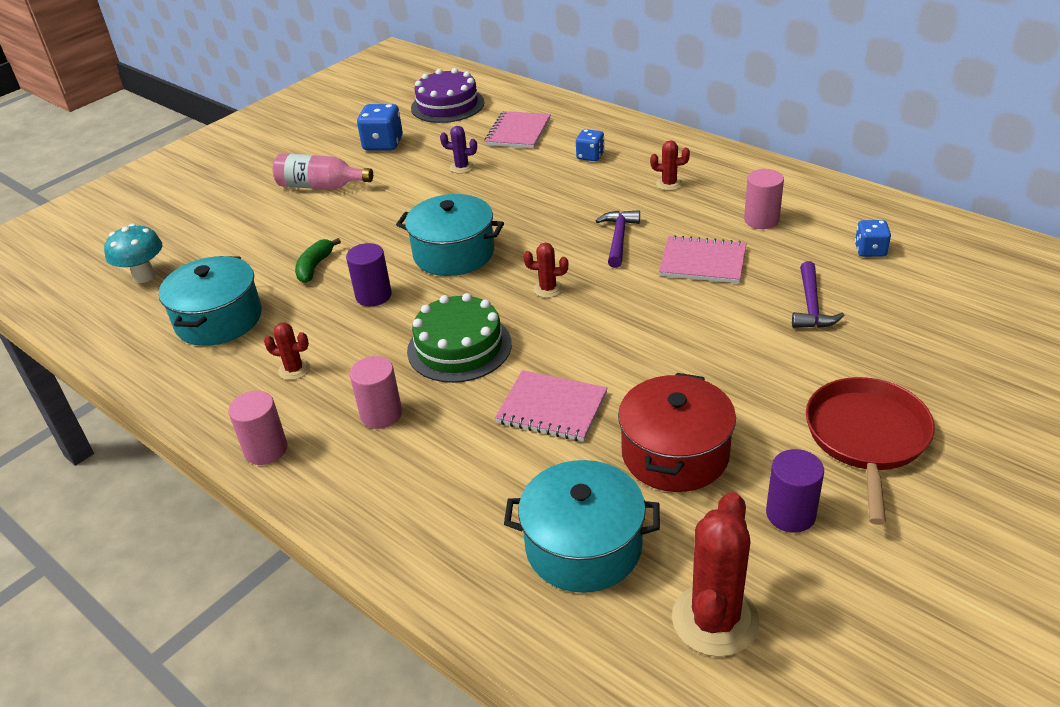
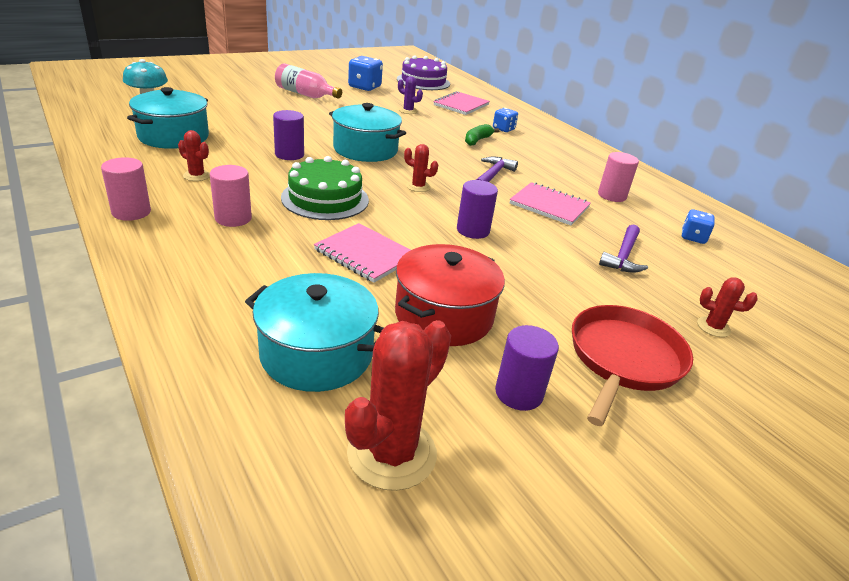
camera: 10 degrees right, 5 degrees down
green banana [295,238,341,283] -> green banana moved to [465,124,499,146]
red cactus [650,140,690,191] -> red cactus moved to [697,277,758,337]
none -> purple cylinder [457,180,498,239]

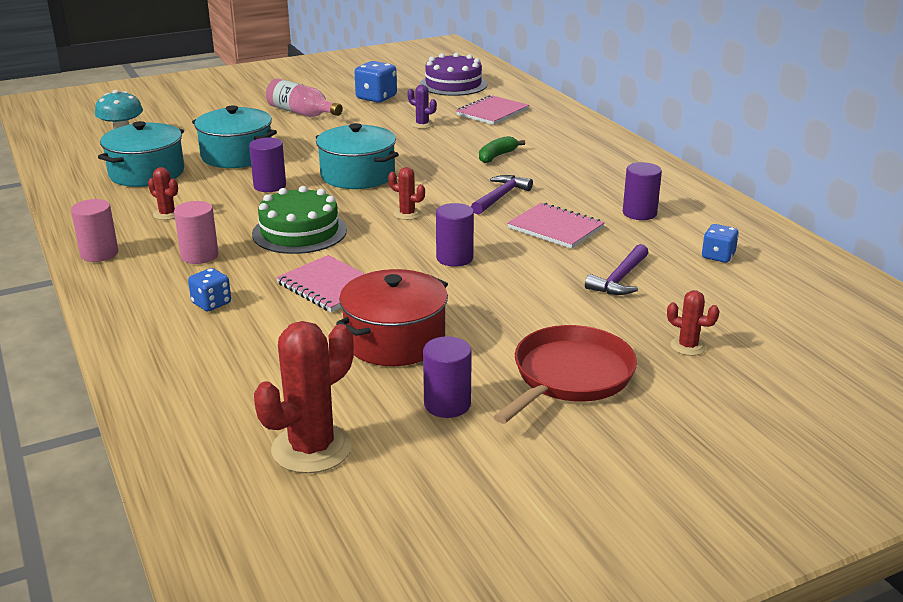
camera: 10 degrees right, 5 degrees down
turquoise pot [245,273,384,392] -> turquoise pot moved to [192,105,277,168]
blue dice [493,108,518,132] -> blue dice moved to [188,268,231,311]
pink cylinder [598,152,639,202] -> purple cylinder [623,162,662,220]

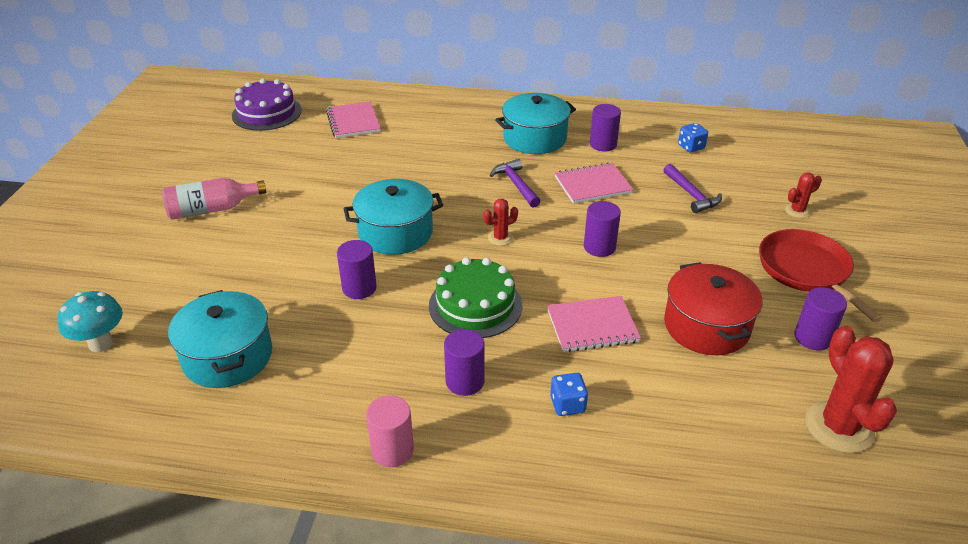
camera: 55 degrees left, 10 degrees up
red cactus [148,167,178,220] -> none
pink cylinder [174,201,218,264] -> purple cylinder [444,329,484,396]
turquoise pot [192,105,277,168] -> turquoise pot moved to [495,93,576,154]
blue dice [355,61,397,103] -> none
purple cactus [408,85,437,129] -> none
green banana [479,136,525,163] -> none

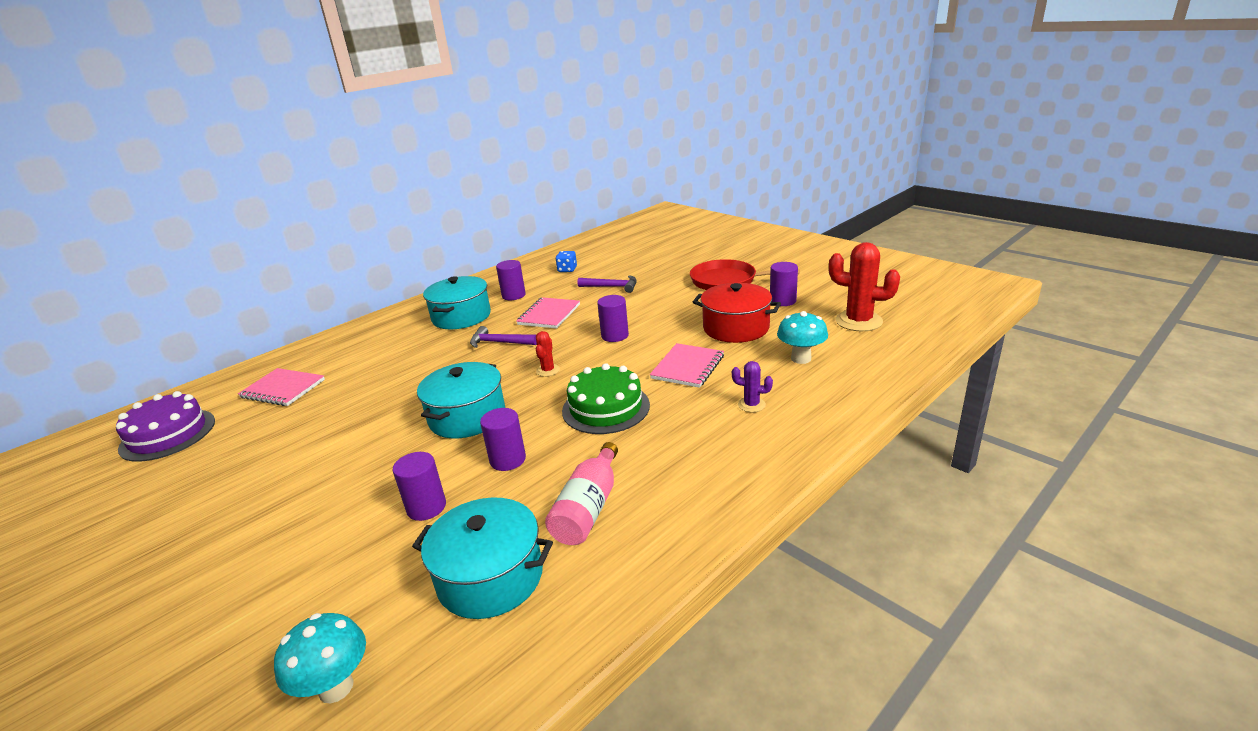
camera: 50 degrees left, 10 degrees down
pink bottle [162,178,266,219] -> pink bottle moved to [545,442,618,545]
pink cylinder [366,395,414,467] -> none
purple cylinder [444,329,484,396] -> purple cylinder moved to [393,452,446,521]
blue dice [550,373,588,416] -> purple cactus [732,361,773,412]
red cactus [785,173,822,218] -> none
none -> turquoise mushroom [777,311,828,364]

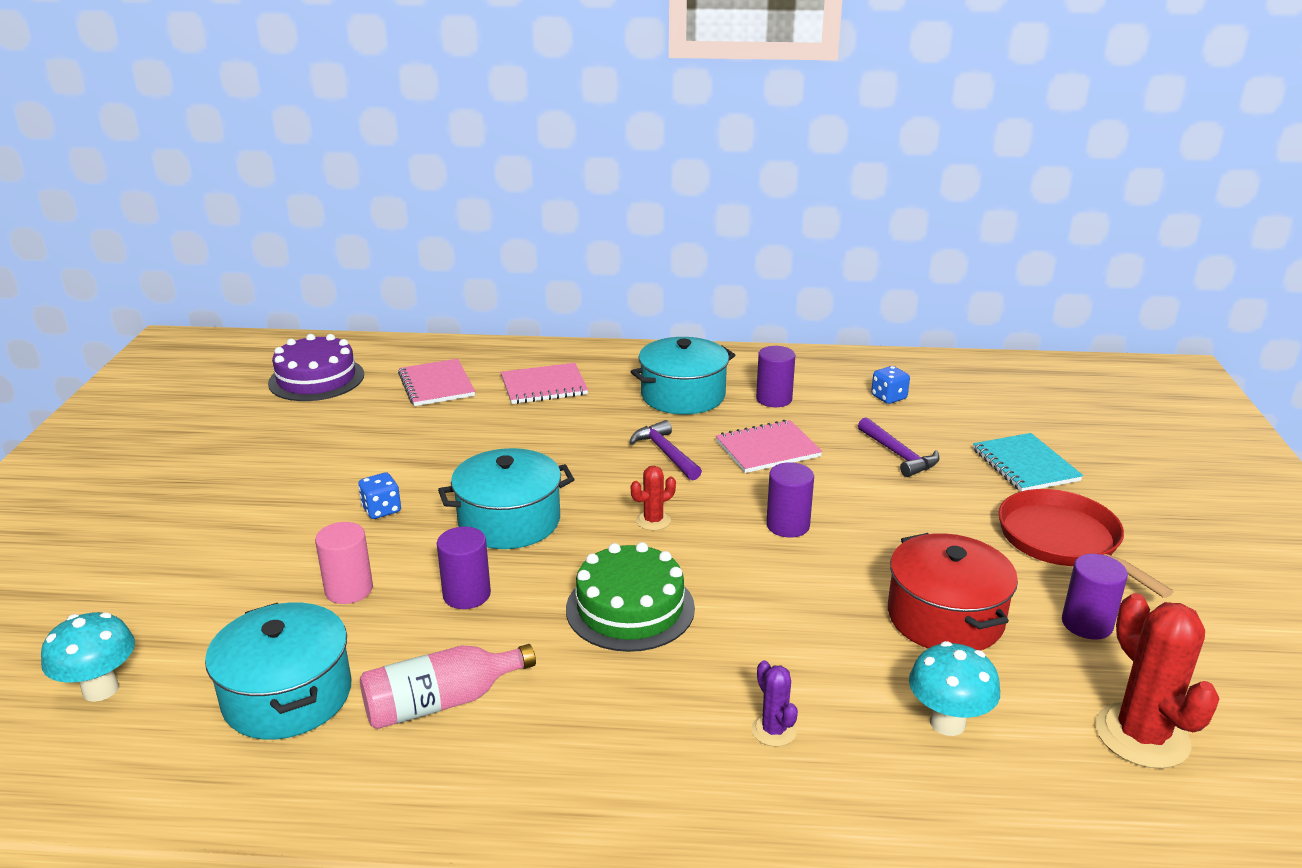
camera: 45 degrees right, 0 degrees up
purple cylinder [393,452,446,521] -> pink cylinder [315,522,373,604]
pink notebook [650,343,724,388] -> pink notebook moved to [501,363,588,404]
none -> blue dice [358,473,401,519]
none -> turquoise notebook [973,433,1083,491]

